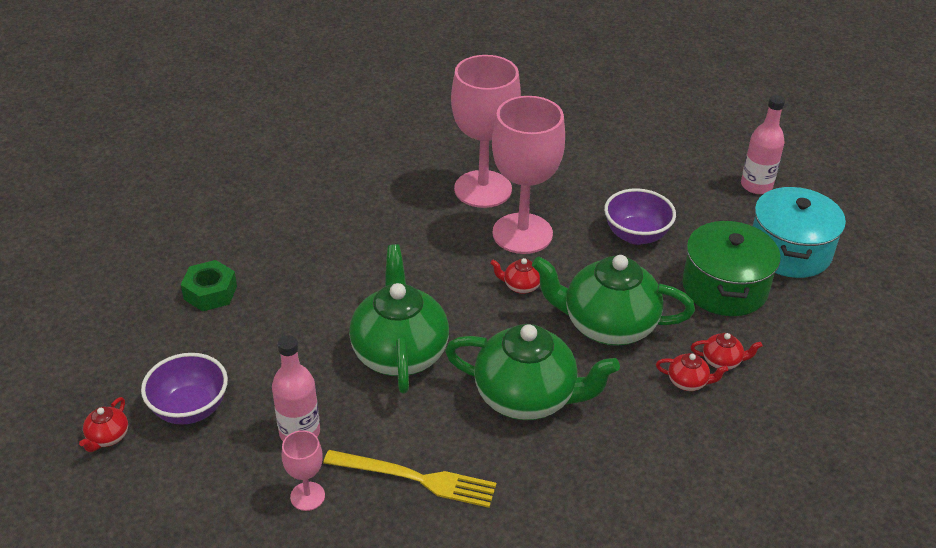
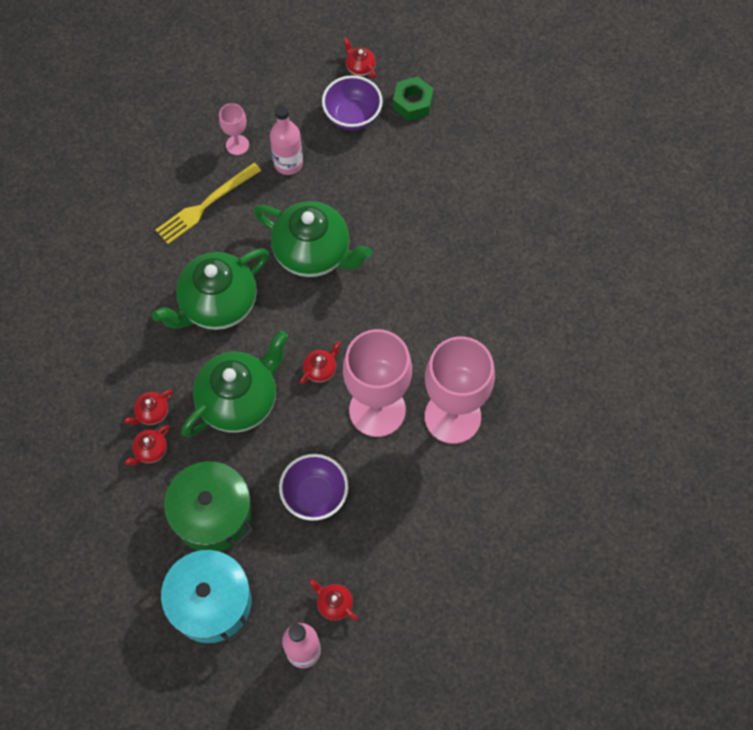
camera: 125 degrees right, 25 degrees up
green nut [181,260,237,312] -> green nut moved to [393,76,434,121]
none -> red teapot [309,579,358,621]

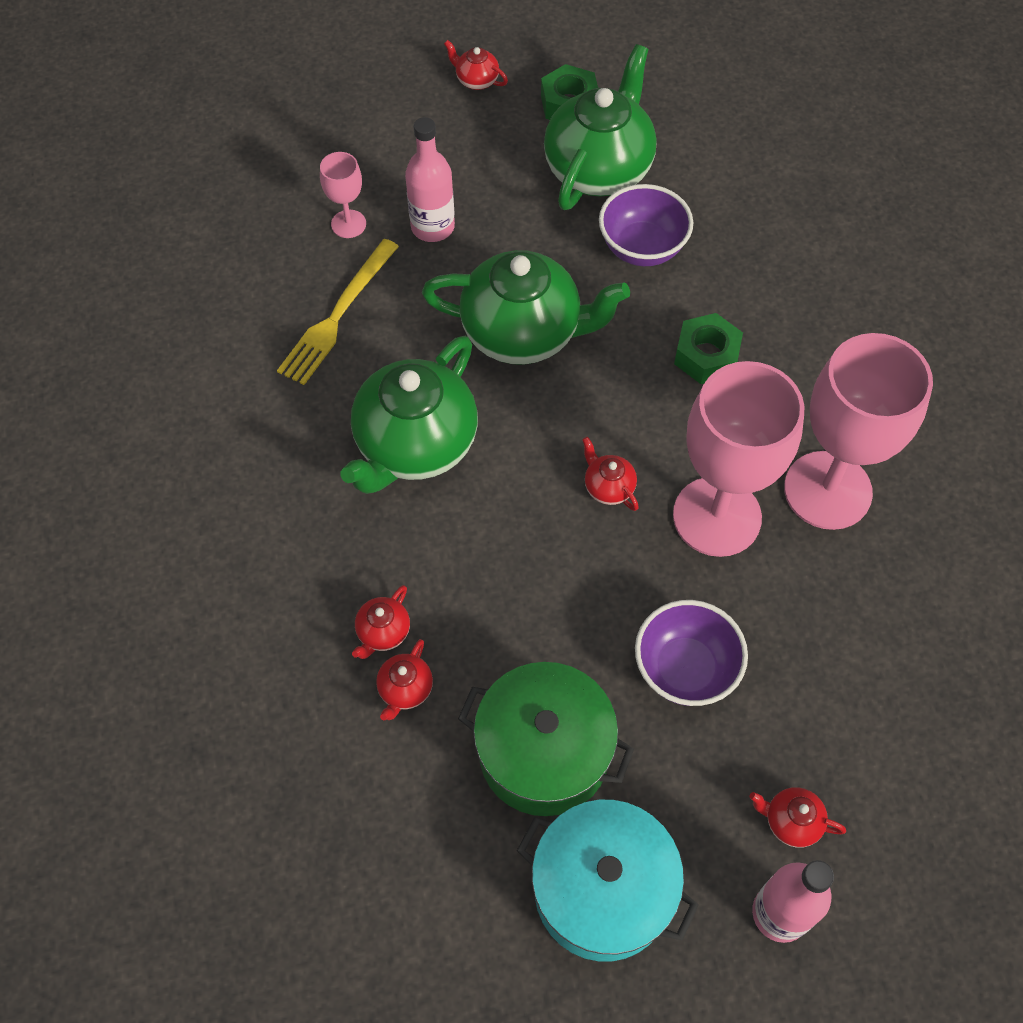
camera: 20 degrees left, 5 degrees down
green teapot [181,331,289,437] -> green teapot moved to [544,44,657,210]
red teapot [300,341,341,385] -> red teapot turned 60 degrees counterclockwise [582,437,639,511]
purple bowl [322,75,383,130] -> purple bowl moved to [599,184,693,266]
none -> green nut [674,313,743,384]

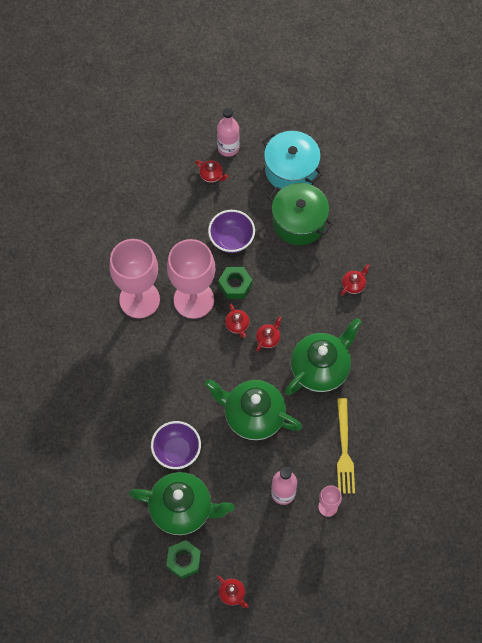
camera: 165 degrees left, 5 degrees up
yellow fork [277,239,399,385] -> yellow fork turned 135 degrees clockwise [337,398,355,494]
red teapot [376,639,433,720] -> red teapot moved to [256,316,282,351]
green teapot [544,44,657,210] -> green teapot turned 120 degrees counterclockwise [129,472,235,535]
green nut [674,313,743,384] -> green nut moved to [218,267,252,299]

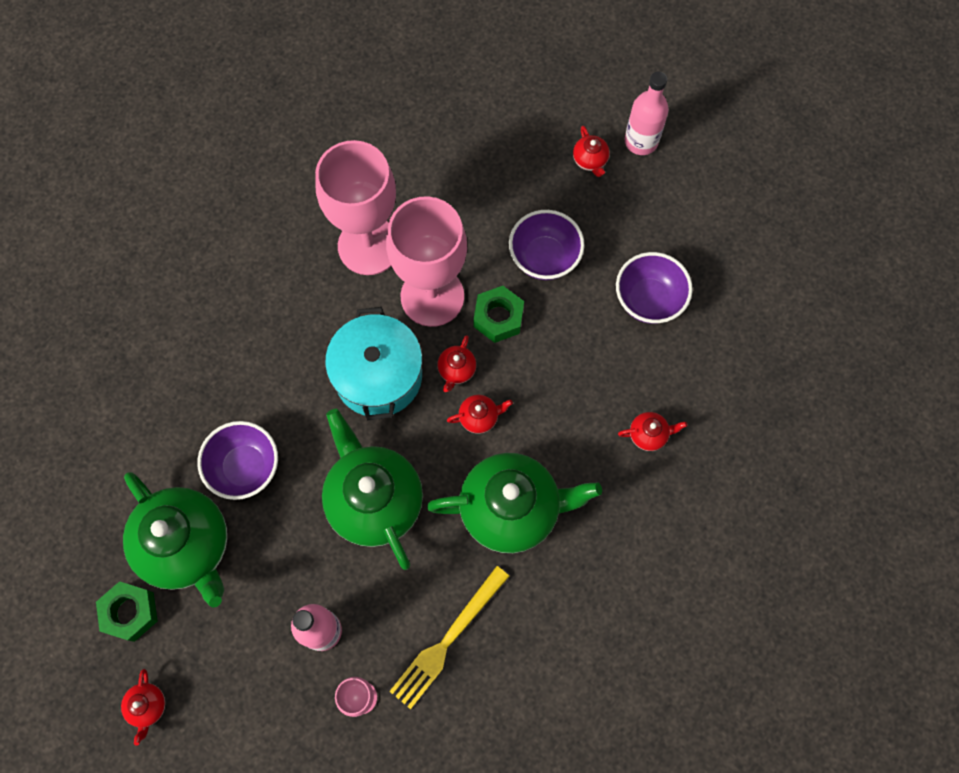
camera: 40 degrees right, 5 degrees up
turquoise pot [263,131,322,189] -> turquoise pot moved to [325,307,422,420]
green pot [268,183,333,245] -> purple bowl [616,252,693,324]

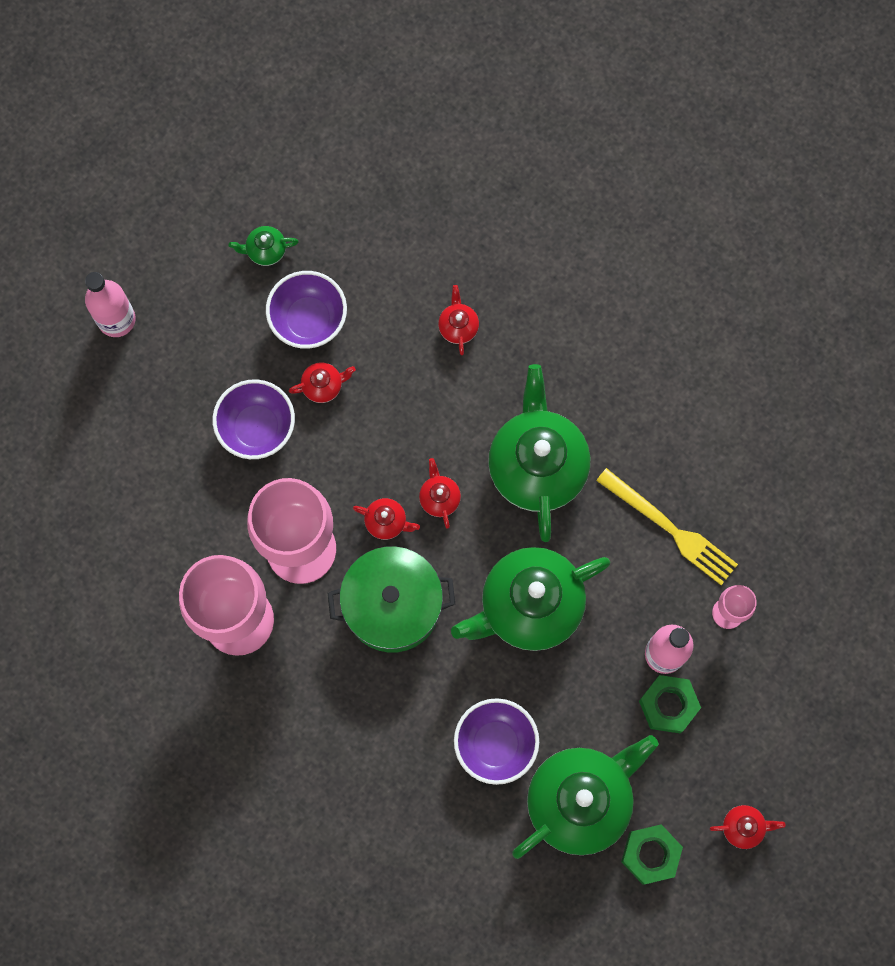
camera: 90 degrees left, 5 degrees up
turquoise pot [325,307,422,420] -> green pot [328,546,455,653]
green nut [473,286,524,343] -> green nut moved to [639,675,701,733]
red teapot [573,126,609,177] -> red teapot moved to [289,362,356,403]
none -> green teapot [229,226,299,266]

